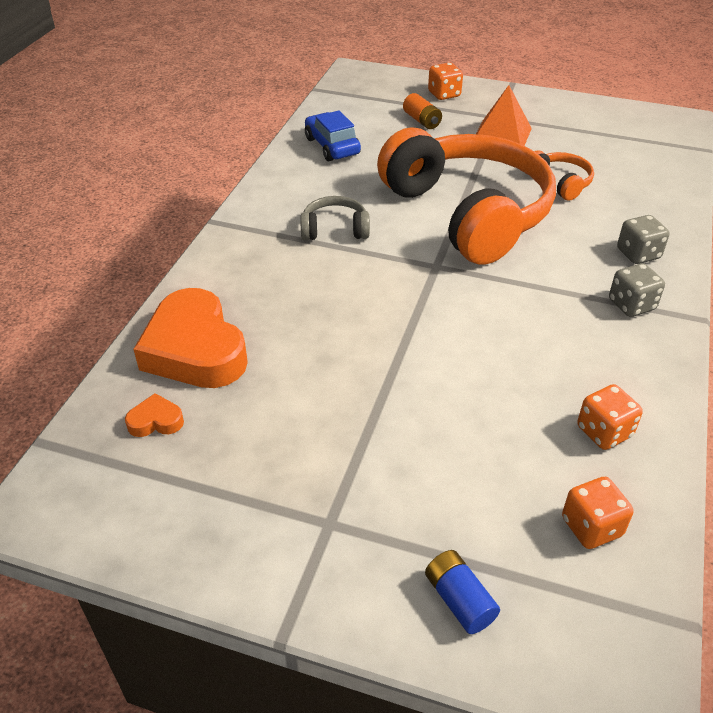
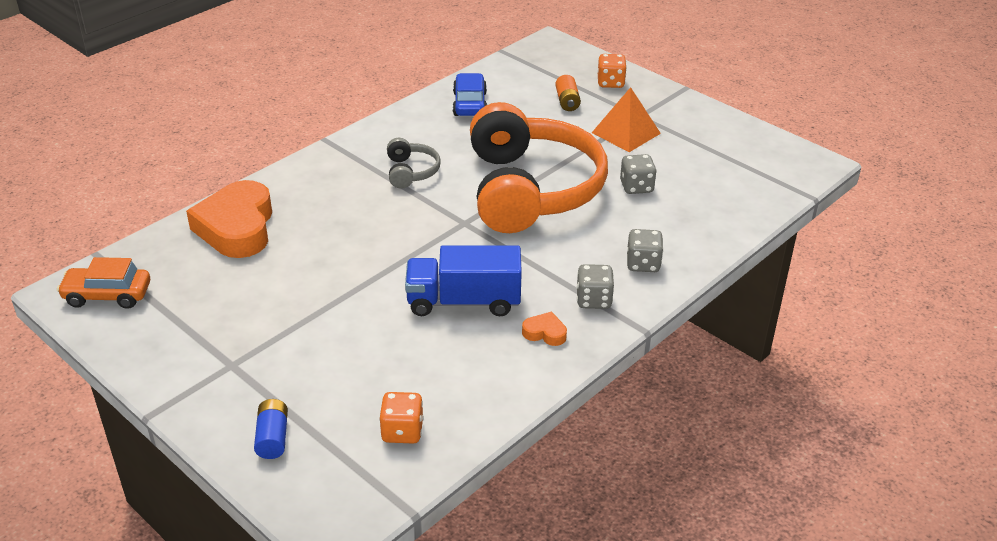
camera: 25 degrees right, 5 degrees down
orange heart [125,393,184,437] -> orange heart moved to [522,312,567,346]
grey headphones [300,196,370,240] -> grey headphones turned 60 degrees clockwise [387,138,441,189]
orange headphones [535,150,594,201] -> grey dice [620,154,657,194]
orange dice [577,384,643,450] -> none
none -> orange car [57,257,150,309]
none -> blue truck [405,245,522,316]

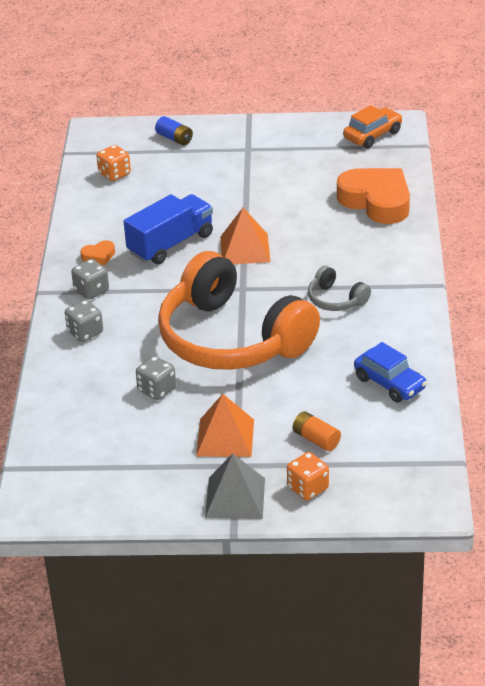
camera: 140 degrees right, 0 degrees up
none -> grey pyramid [205,454,265,519]
none -> orange pyramid [220,207,270,264]

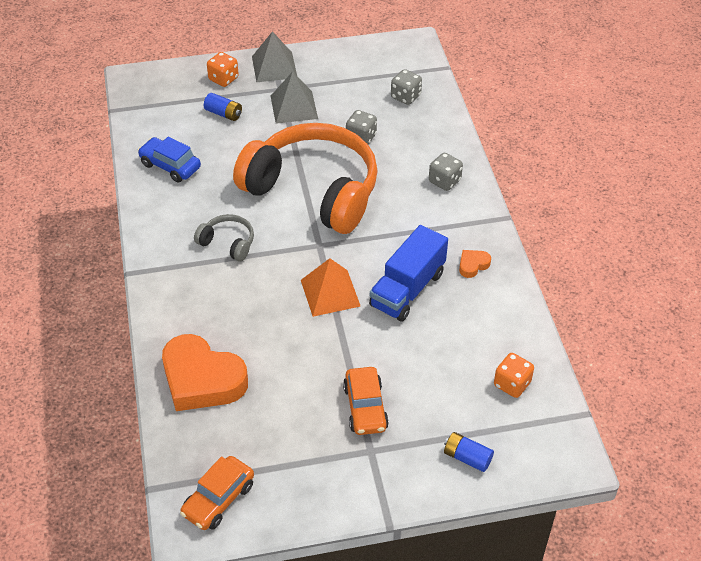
camera: 165 degrees right, 10 degrees up
grey dice [71,259,109,300] -> grey dice moved to [391,69,422,105]
orange pyramid [196,394,254,457] -> grey pyramid [271,71,318,124]
orange battery [293,411,341,451] -> blue battery [204,93,242,121]
none -> orange car [343,367,389,435]

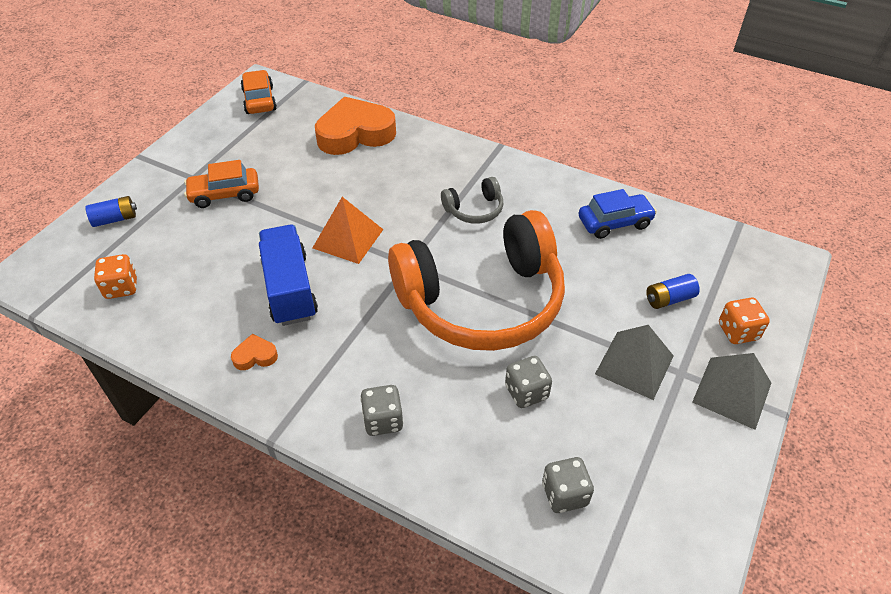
camera: 130 degrees right, 0 degrees up
orange car [343,367,389,435] -> orange car turned 45 degrees counterclockwise [184,160,259,208]
orange heart [459,250,491,278] -> orange heart turned 105 degrees counterclockwise [231,334,278,370]

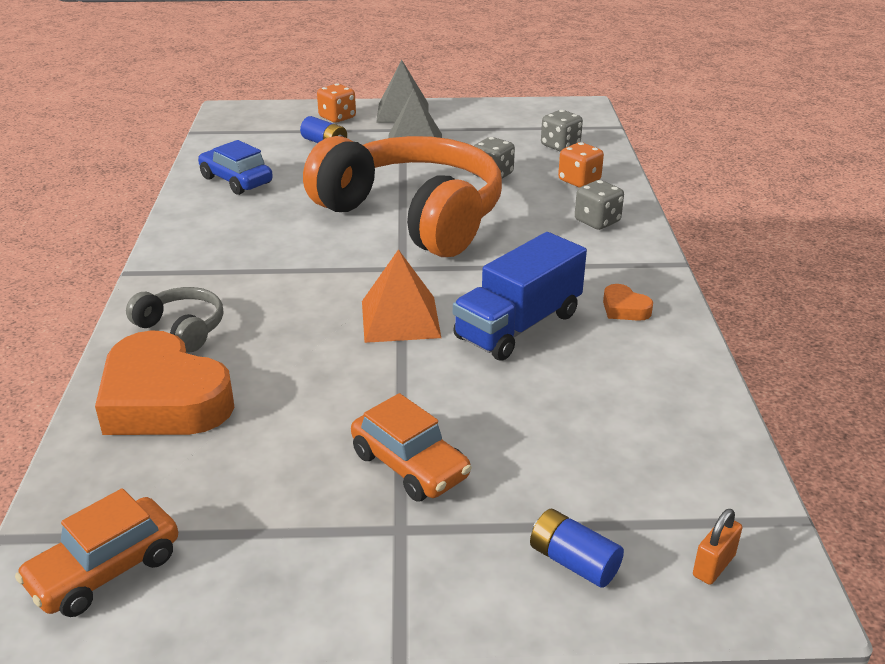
camera: 120 degrees left, 15 degrees down
orange dice [94,254,137,299] -> orange dice moved to [558,142,604,188]
grey headphones [441,177,503,224] -> grey headphones moved to [126,287,223,352]
none -> orange padlock [693,509,742,585]

